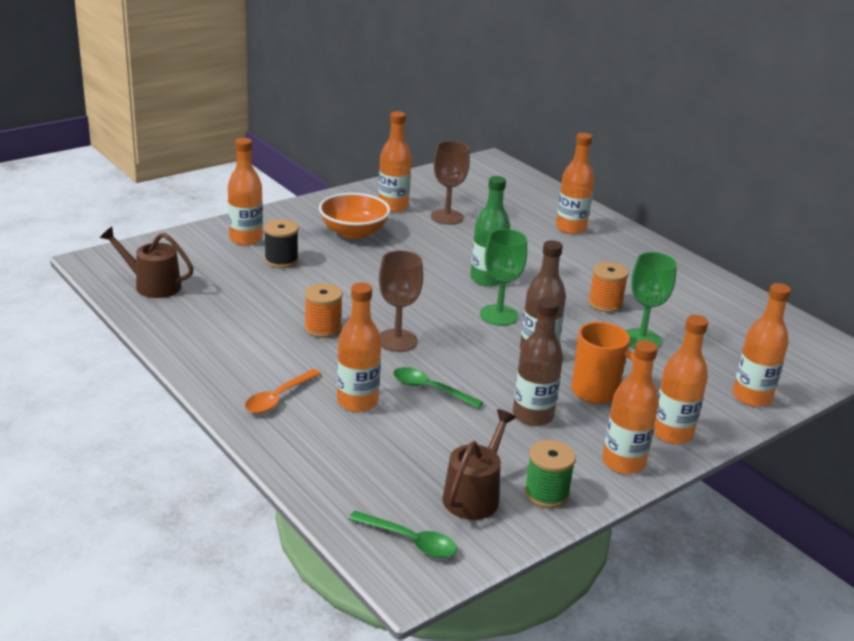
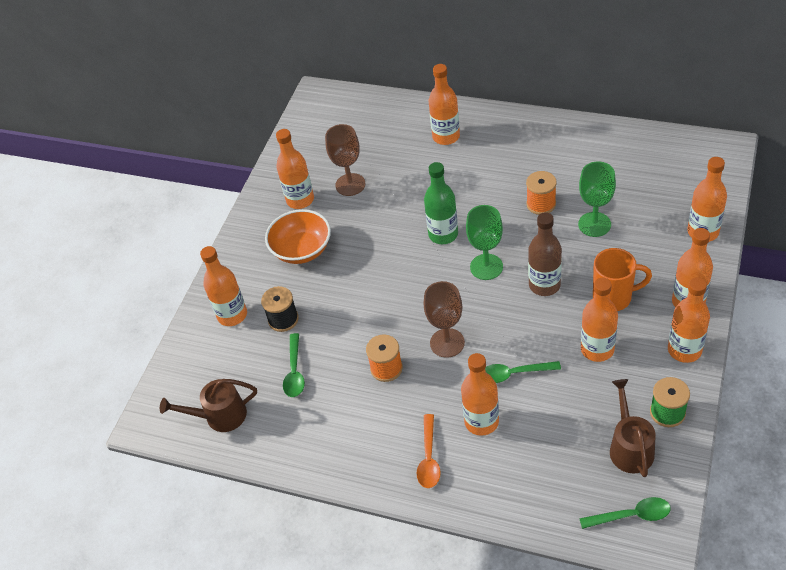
camera: 25 degrees left, 20 degrees up
brown bottle [513,297,563,426] -> orange bottle [581,278,618,362]
none -> green spoon [283,333,305,397]

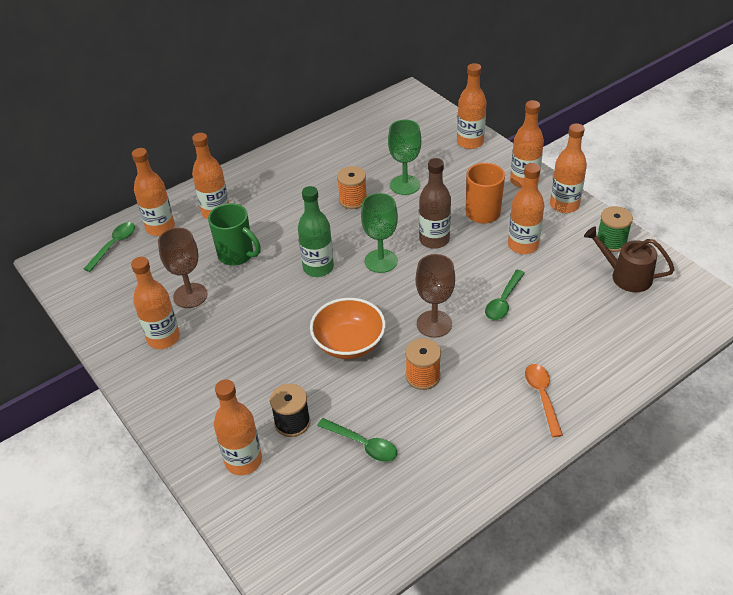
camera: 60 degrees left, 5 degrees down
brown watering can [160,379,257,432] -> none
orange bowl [265,209,331,264] -> orange bowl moved to [310,298,386,359]
orange spoon [416,414,441,488] -> orange spoon turned 135 degrees counterclockwise [525,364,563,437]
orange bottle [461,353,499,436] -> orange bottle moved to [132,148,175,236]
green spoon [579,497,671,529] -> green spoon moved to [84,222,135,272]
none -> green mug [208,203,261,265]

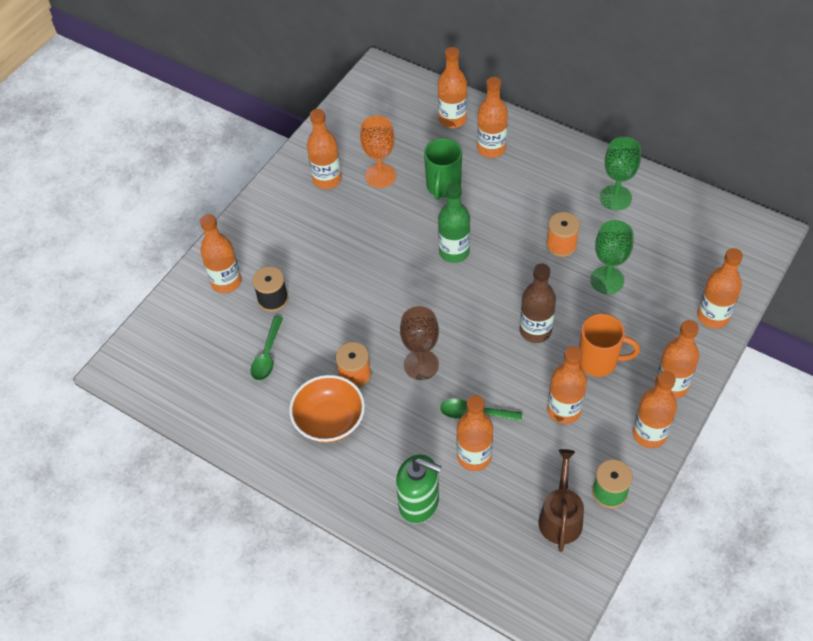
camera: 70 degrees right, 10 degrees up
green spoon [84,222,135,272] -> none
brown goblet [158,228,207,308] -> orange goblet [360,115,396,188]
orange bowl [310,298,386,359] -> orange bowl moved to [289,375,365,443]
green goblet [361,193,398,273] -> green goblet moved to [600,137,641,210]
orange spoon [525,364,563,437] -> none
none -> green soap dispenser [396,454,442,524]
none -> orange bottle [457,395,493,471]

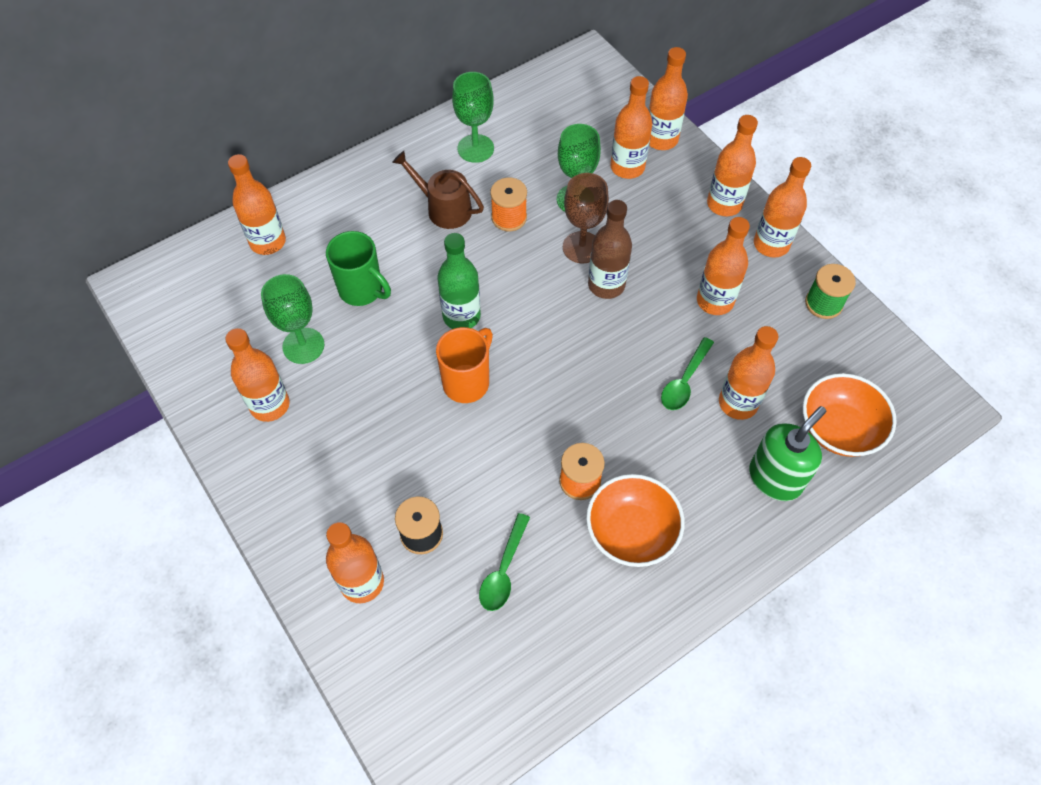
camera: 70 degrees left, 5 degrees up
green spoon [251,316,283,380] -> green spoon turned 75 degrees clockwise [479,513,530,611]
orange goblet [360,115,396,188] -> green goblet [261,274,324,364]
brown goblet [400,306,439,380] -> brown goblet moved to [563,173,609,263]
orange bottle [477,77,508,158] -> orange bottle moved to [610,76,652,179]
brown watering can [538,449,584,552] -> brown watering can moved to [392,151,484,229]
orange mug [579,314,640,377] -> orange mug moved to [436,327,493,403]
none -> orange bowl [803,373,897,457]

